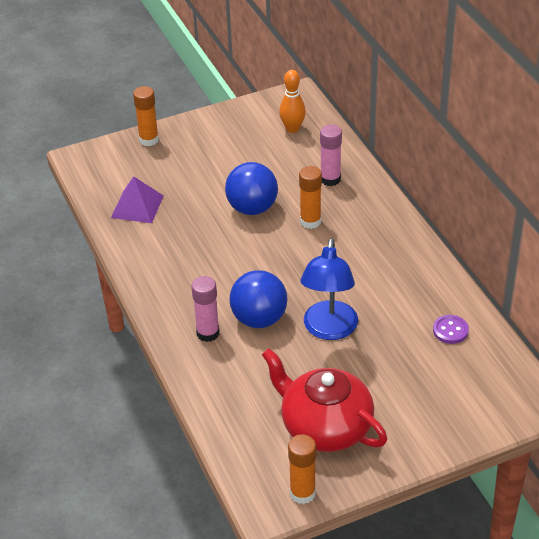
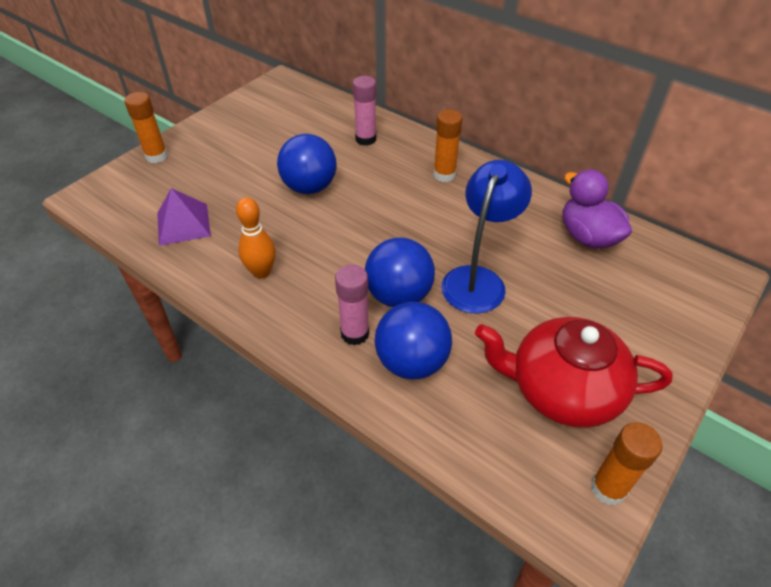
camera: 30 degrees left, 5 degrees up
orange bowling pin [279,70,306,133] -> orange bowling pin moved to [236,197,276,279]
orange glue stick [299,166,322,229] -> orange glue stick moved to [433,110,462,182]
blue lamp [301,238,358,340] -> blue lamp turned 135 degrees counterclockwise [442,160,532,314]
purple button [433,315,469,344] -> purple duck [563,169,632,249]
none -> blue ball [374,302,452,379]

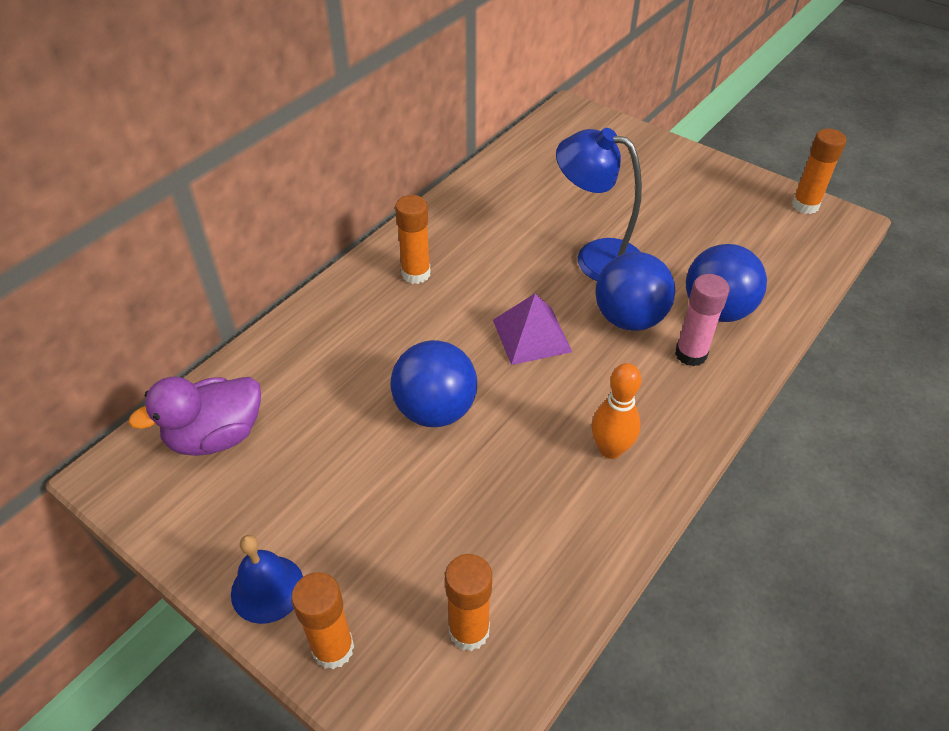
camera: 90 degrees left, 0 degrees up
purple pyramid [157,188,211,246] -> purple pyramid moved to [493,293,572,365]
pink glue stick [353,76,376,146] -> none
red teapot [475,317,673,428] -> none
purple duck [563,169,632,249] -> purple duck moved to [128,377,261,456]
none -> blue bell [231,535,303,624]
none -> orange glue stick [445,554,492,651]

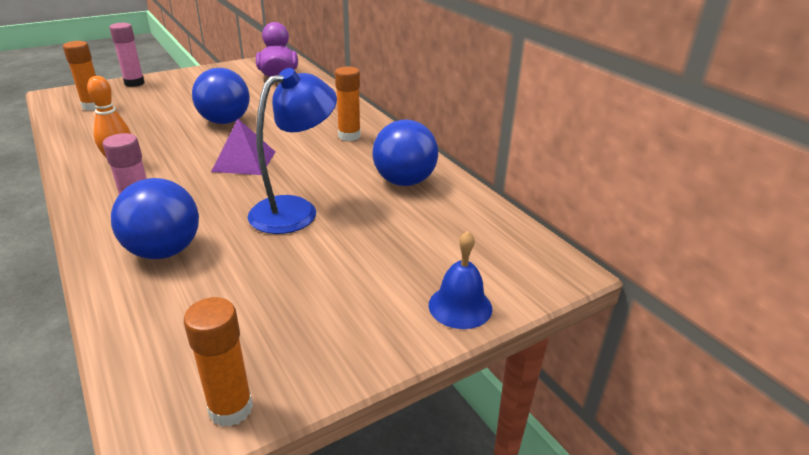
camera: 110 degrees right, 15 degrees down
blue bell [231,535,303,624] -> blue bell moved to [429,231,492,329]
orange glue stick [291,572,354,669] -> pink glue stick [109,23,145,87]
blue ball [595,252,675,331] -> blue ball moved to [372,119,438,186]

